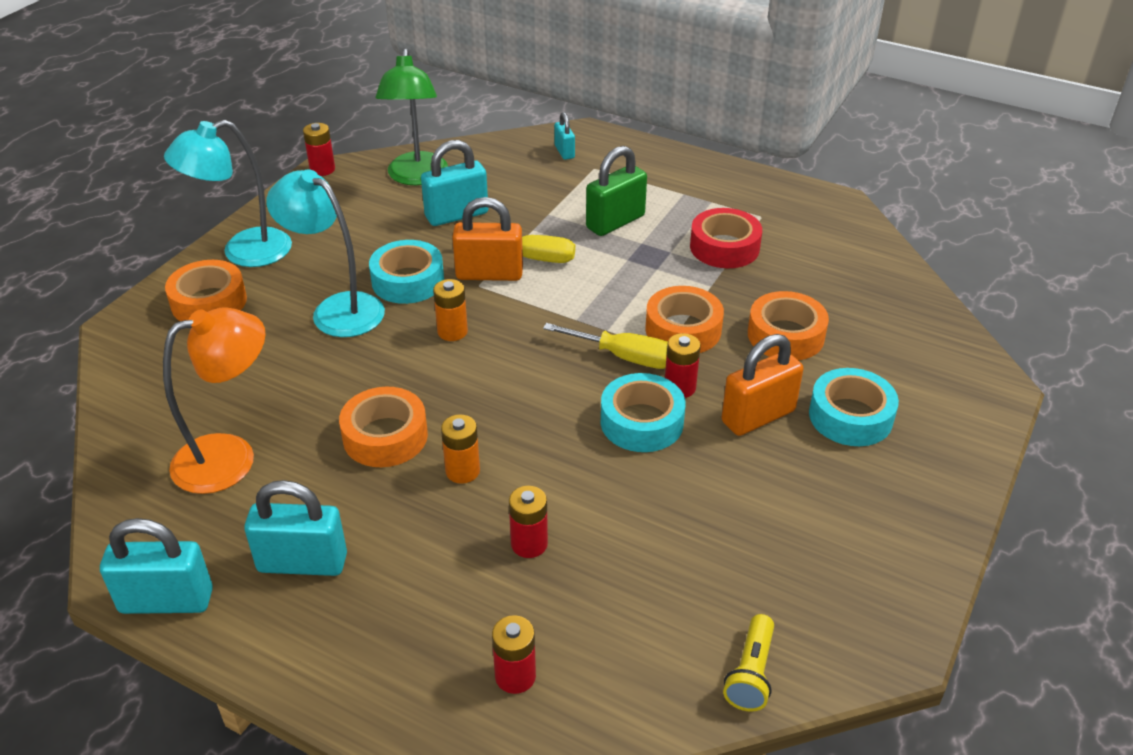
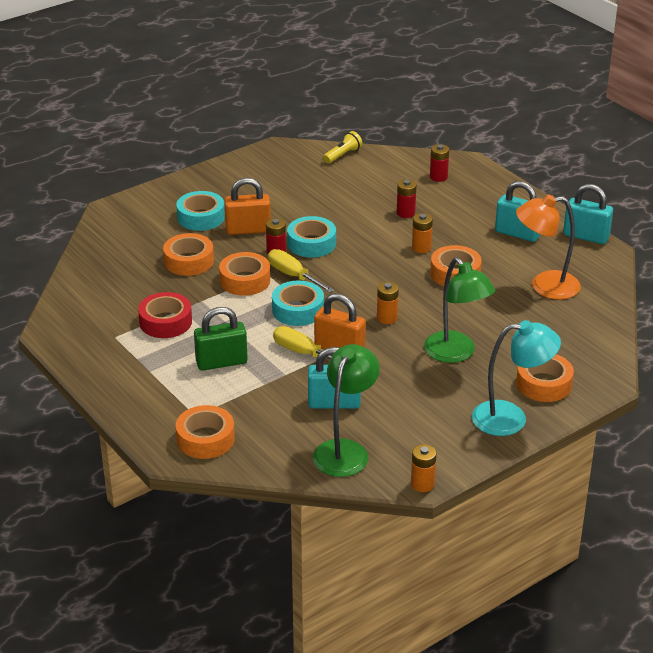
camera: 155 degrees left, 5 degrees down
turquoise lamp [266,169,385,337] -> green lamp [424,257,495,363]
red battery [303,123,335,176] -> orange battery [411,444,437,492]
turquoise tape [369,240,444,304] -> turquoise tape moved to [272,280,324,326]
turquoise padlock [554,112,575,160] -> orange tape [176,405,235,459]

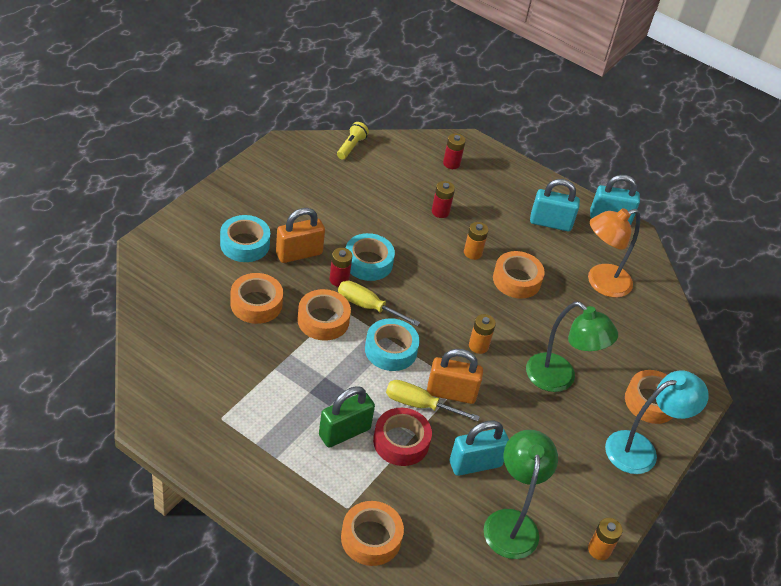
camera: 25 degrees left, 10 degrees up
red tape [138,292,192,338] -> red tape moved to [373,408,432,466]

